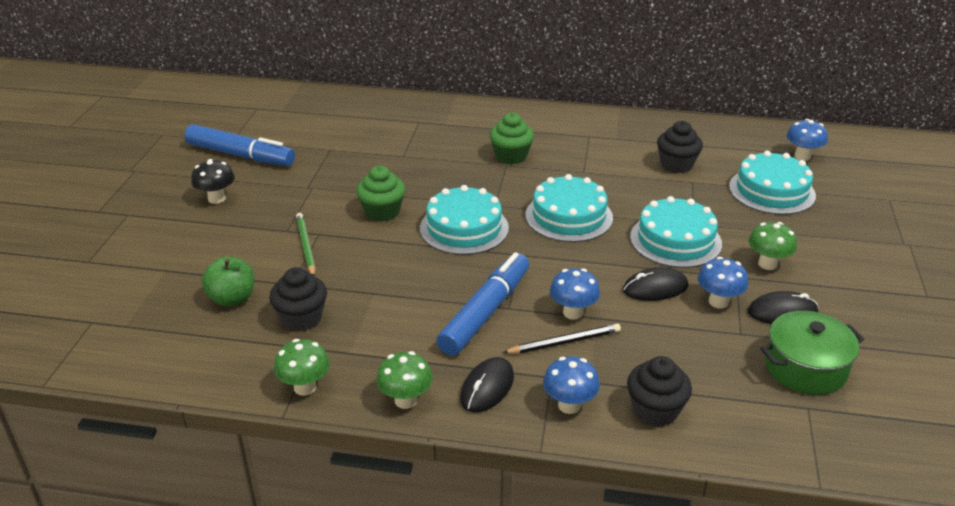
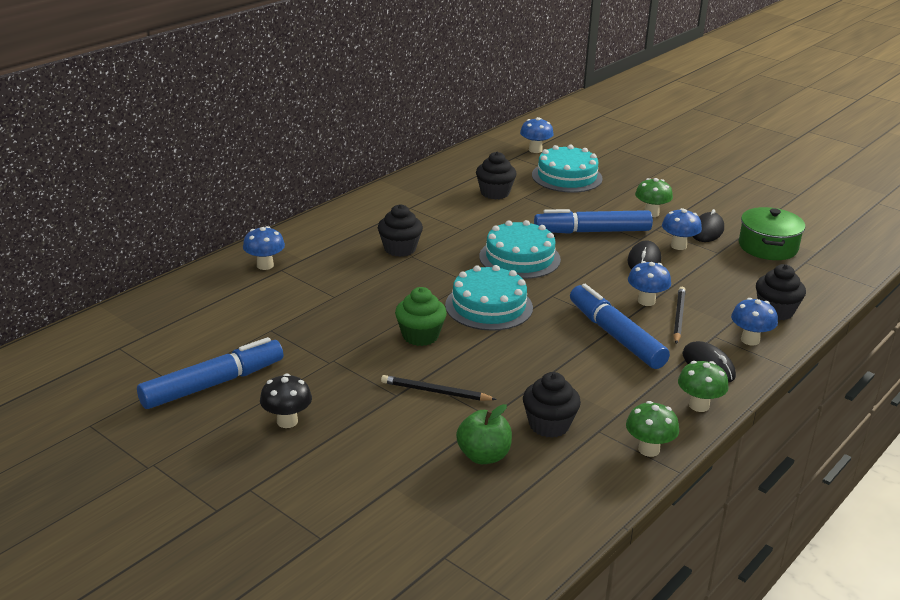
camera: 60 degrees left, 5 degrees down
green pencil [296,213,315,276] -> black pencil [381,375,497,401]
green cupcake [490,112,534,164] -> black cupcake [378,204,423,257]
turquoise cake [630,196,722,268] -> blue marker [534,209,653,234]
none -> blue mushroom [243,226,285,270]

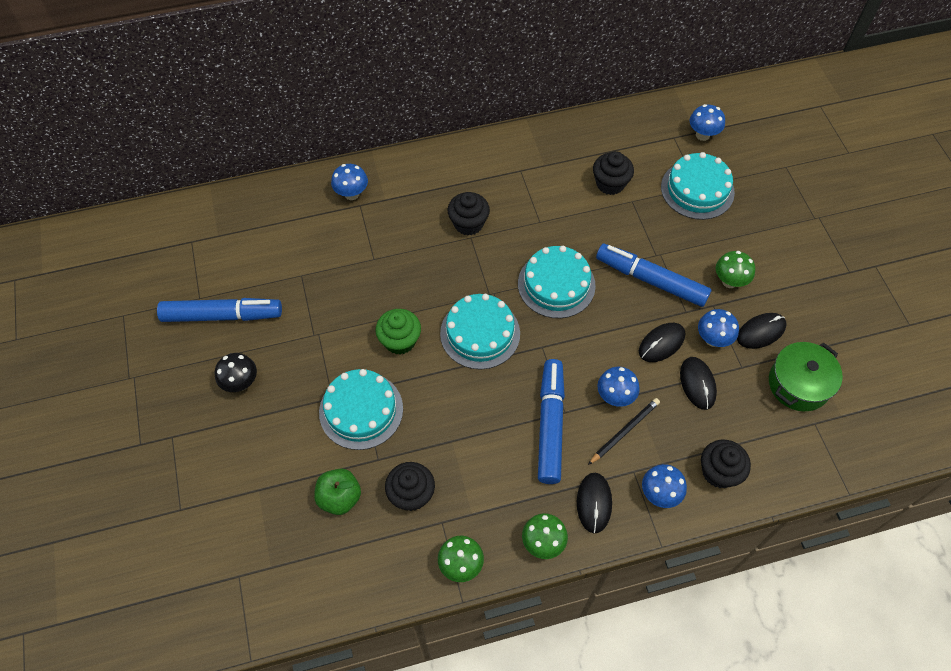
camera: 35 degrees right, 30 degrees up
black pencil [381,375,497,401] -> turquoise cake [319,369,403,450]
none -> black mouse [680,357,717,410]

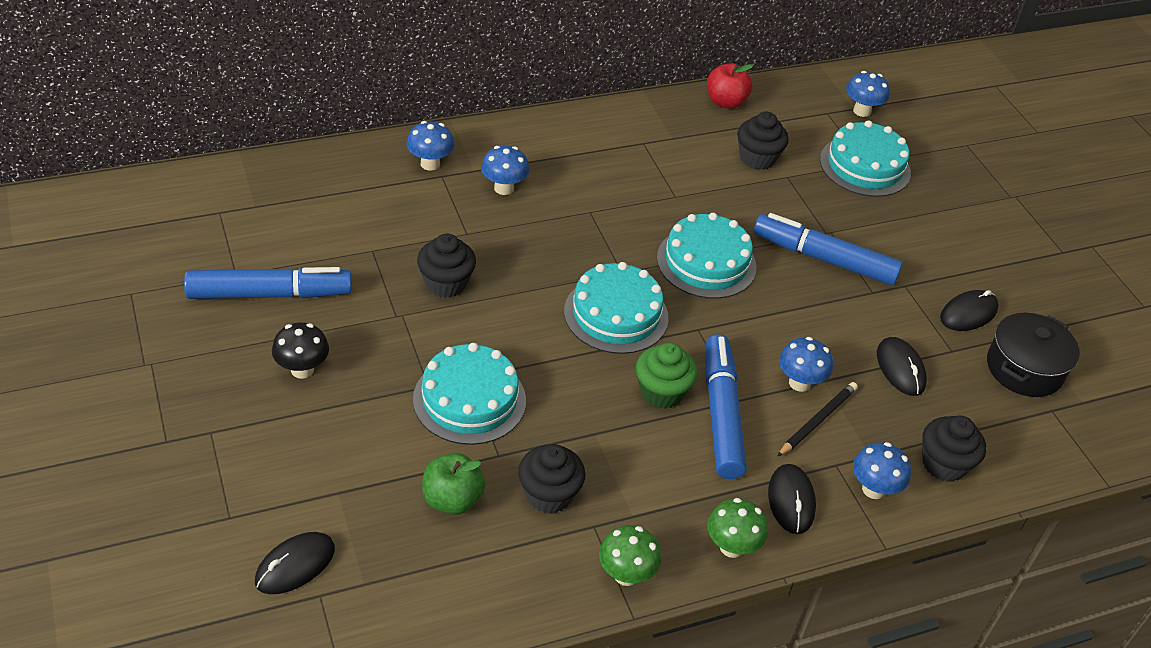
camera: 10 degrees left, 15 degrees down
green cupcake [375,309,421,355] -> green cupcake moved to [636,343,698,409]
black cupcake [448,192,490,235] -> black cupcake moved to [417,234,476,298]
black mouse [639,323,685,362] -> black mouse moved to [255,532,335,594]
blue mushroom [698,309,739,347] -> blue mushroom moved to [481,146,529,195]
green mushroom [716,251,755,288] -> none
green pot [769,342,843,411] -> black pot [987,313,1080,397]
none -> red apple [707,63,753,109]

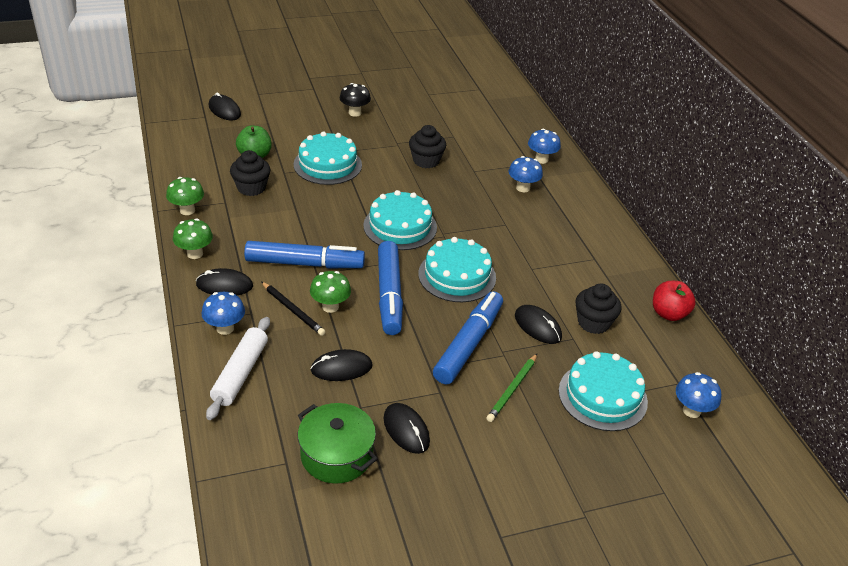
camera: 95 degrees right, 5 degrees down
blue marker [184,267,352,299] -> blue marker moved to [378,241,403,335]
green cupcake [636,343,698,409] -> none
blue mushroom [779,337,833,392] -> green mushroom [310,271,351,313]
black cupcake [923,415,986,482] -> white rolling pin [206,317,270,420]
black pot [987,313,1080,397] -> green pot [298,403,377,484]
none -> green pencil [486,354,537,422]
none -> black mouse [515,305,562,344]

